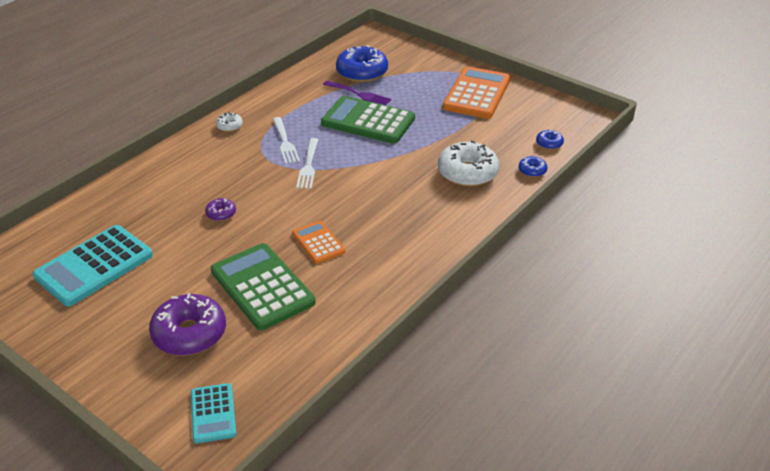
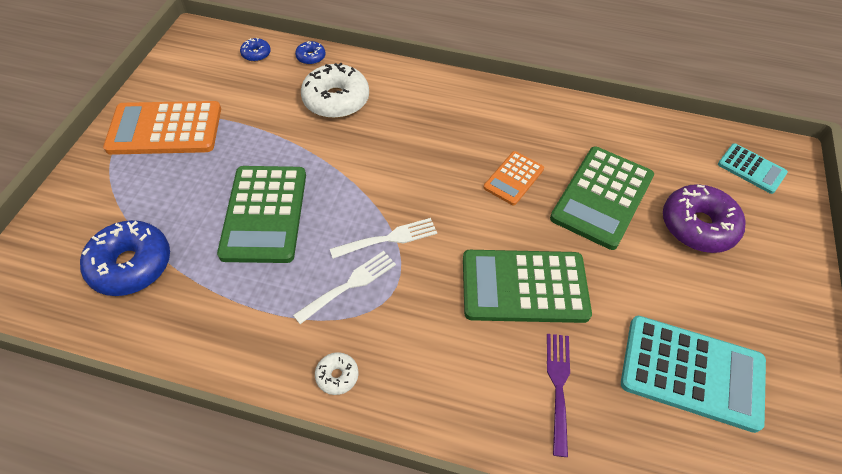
camera: 115 degrees left, 15 degrees up
turquoise calculator [191,383,236,443] -> turquoise calculator turned 75 degrees clockwise [718,143,788,194]
purple donut [205,198,236,221] -> green calculator [463,250,592,323]
purple fork [323,81,391,105] -> purple fork moved to [547,334,570,457]

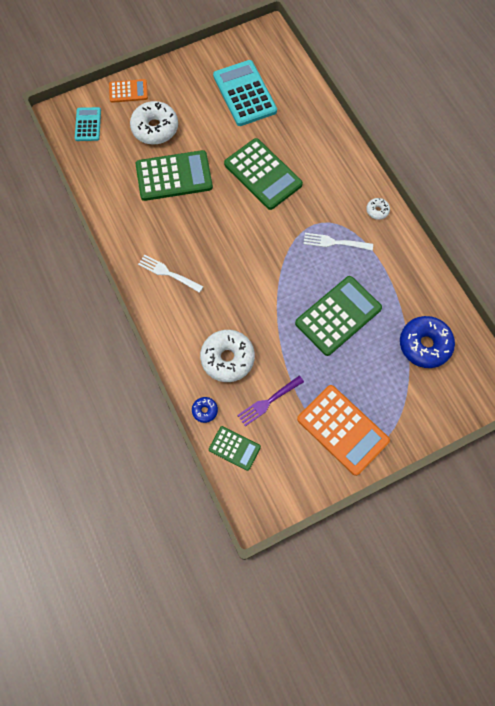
camera: 130 degrees left, 15 degrees up
blue donut [240,38,271,62] -> green calculator [209,426,261,471]
white fork [330,218,437,259] -> white fork moved to [138,254,203,293]
orange calculator [483,151,544,205] -> orange calculator moved to [109,79,148,103]
purple fork [547,334,570,457] -> purple fork moved to [237,376,304,426]
purple donut [663,184,746,253] -> white donut [130,101,178,145]

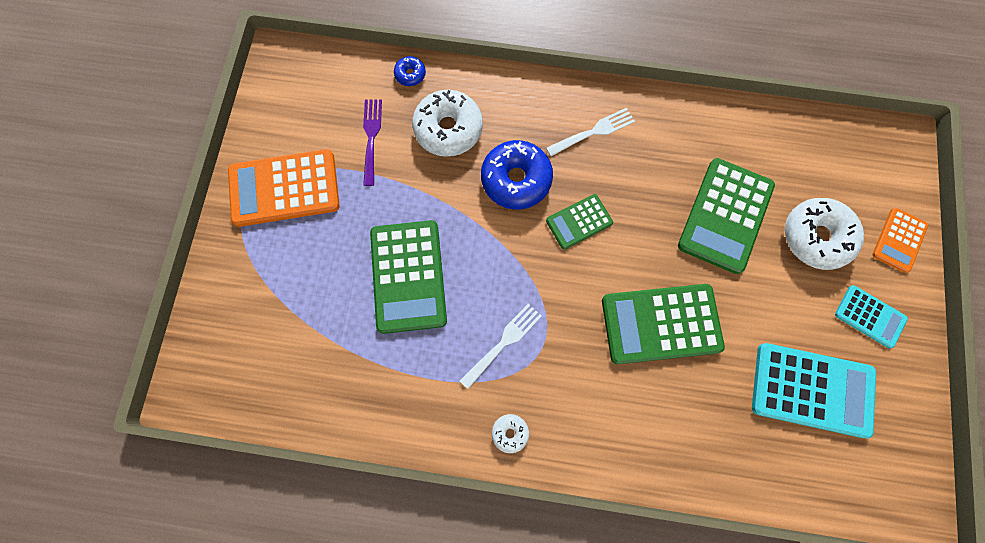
camera: 125 degrees right, 5 degrees up
turquoise calculator [75,107,101,141] -> turquoise calculator moved to [835,285,908,348]
green calculator [209,426,261,471] -> green calculator moved to [546,194,613,250]
blue donut [400,316,455,368] -> blue donut moved to [481,140,553,210]

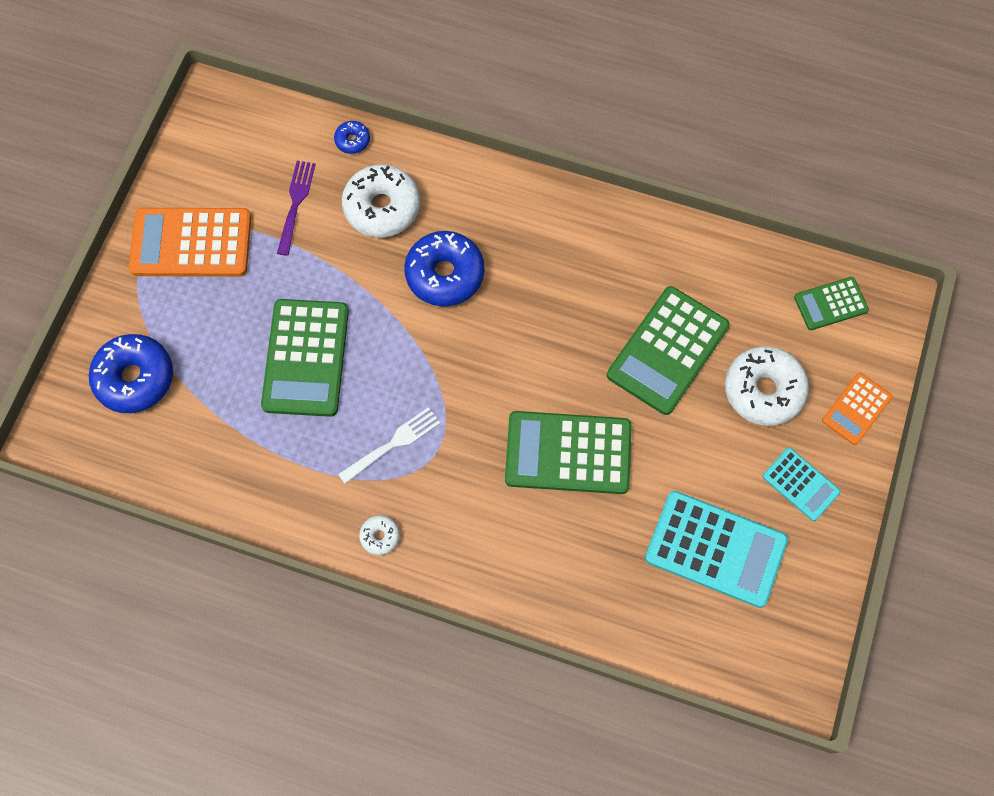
camera: 10 degrees right, 5 degrees down
white fork [546,108,635,156] -> none
green calculator [546,194,613,250] -> green calculator moved to [794,277,869,330]
none -> blue donut [89,334,173,413]

